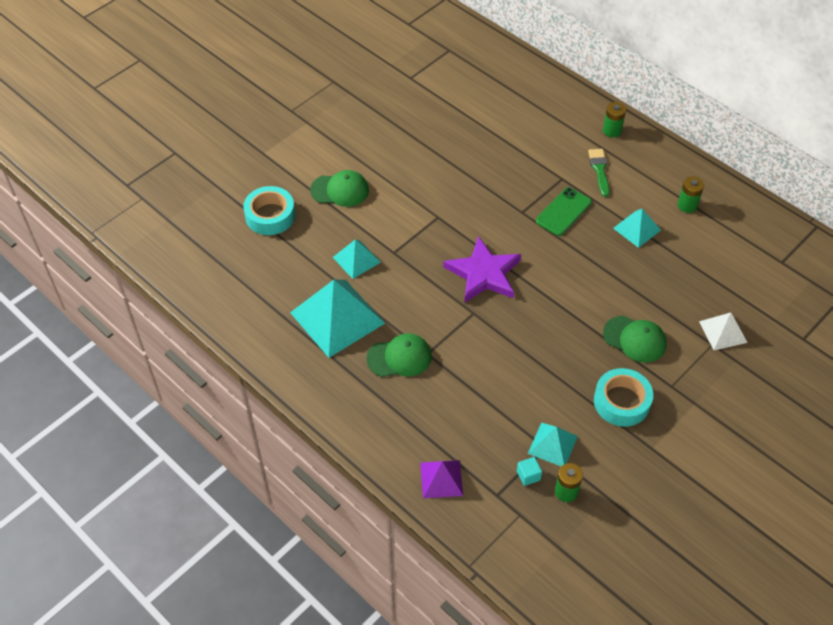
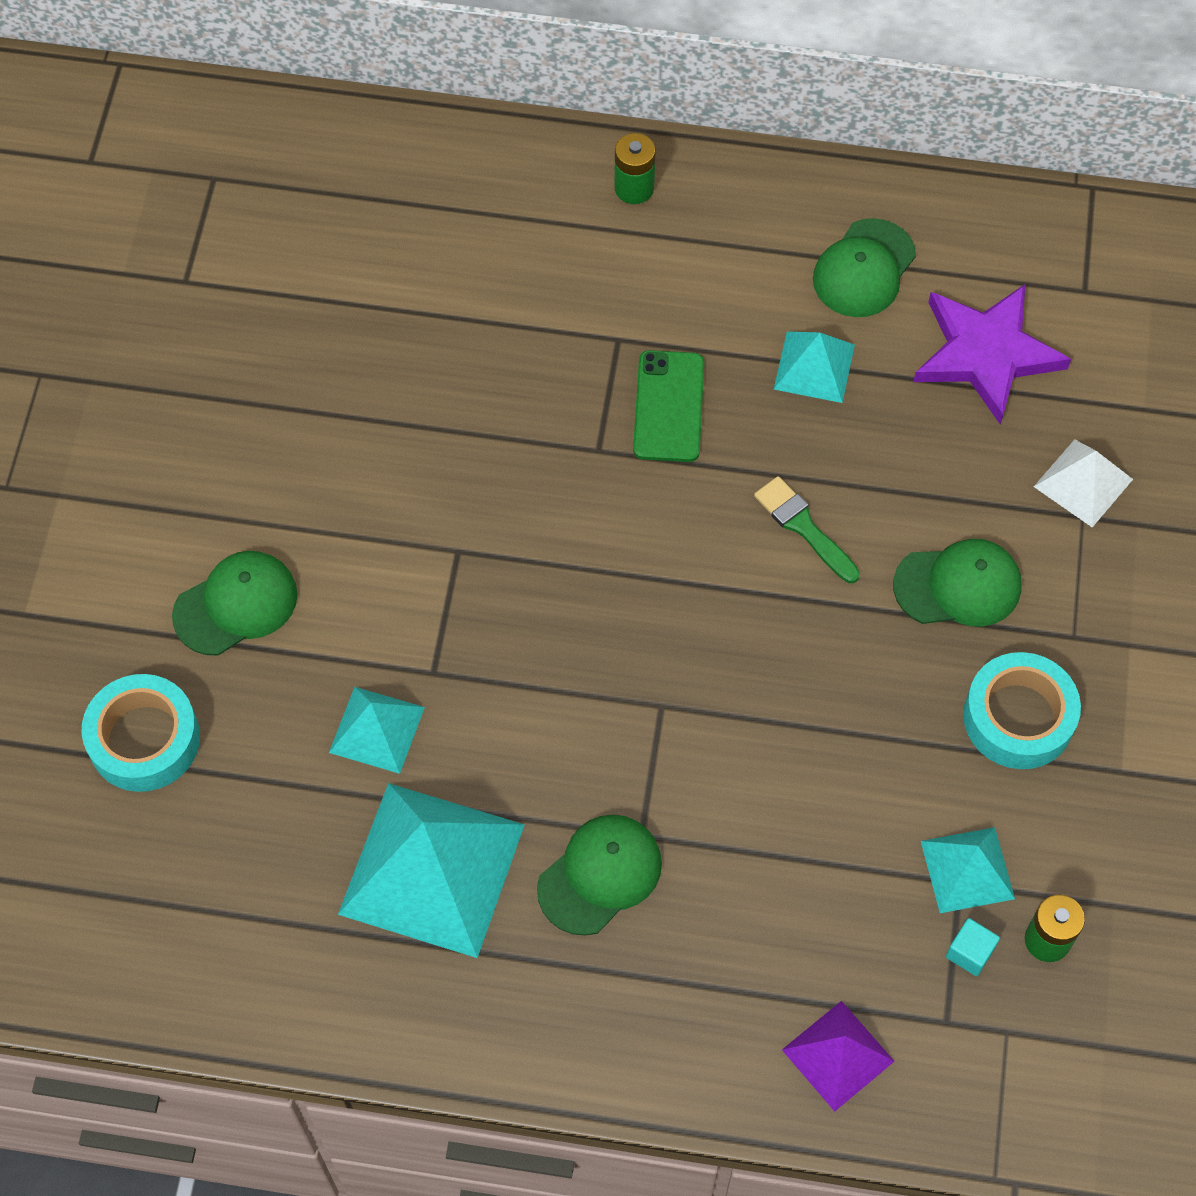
camera: 35 degrees left, 10 degrees up
purple star [443,236,521,302] -> purple star moved to [913,285,1071,424]
green brush [588,149,610,197] -> green brush moved to [754,476,860,583]
green battery [678,176,704,213] -> green cap [813,218,916,317]

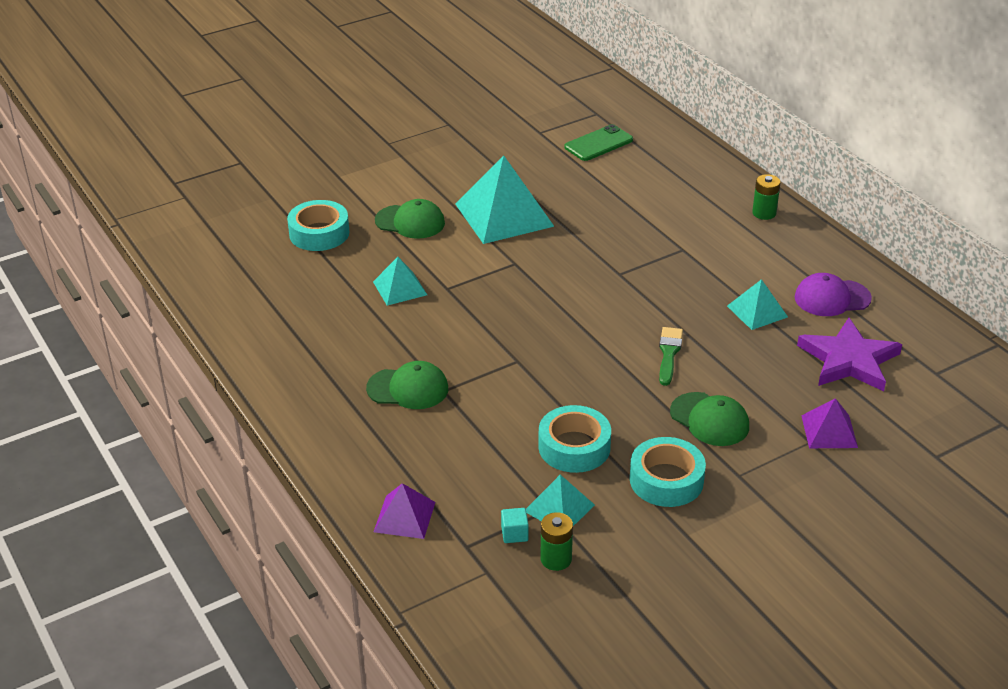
camera: 50 degrees right, 25 degrees down
turquoise pyramid [338,783,525,958] -> turquoise pyramid moved to [455,155,555,244]
green phone [633,350,704,462] -> green phone moved to [565,124,633,161]
green cap [813,218,916,317] -> purple cap [795,273,872,316]
white pyramid [1034,439,1133,527] -> purple pyramid [801,398,858,448]
none -> turquoise tape [538,405,611,473]

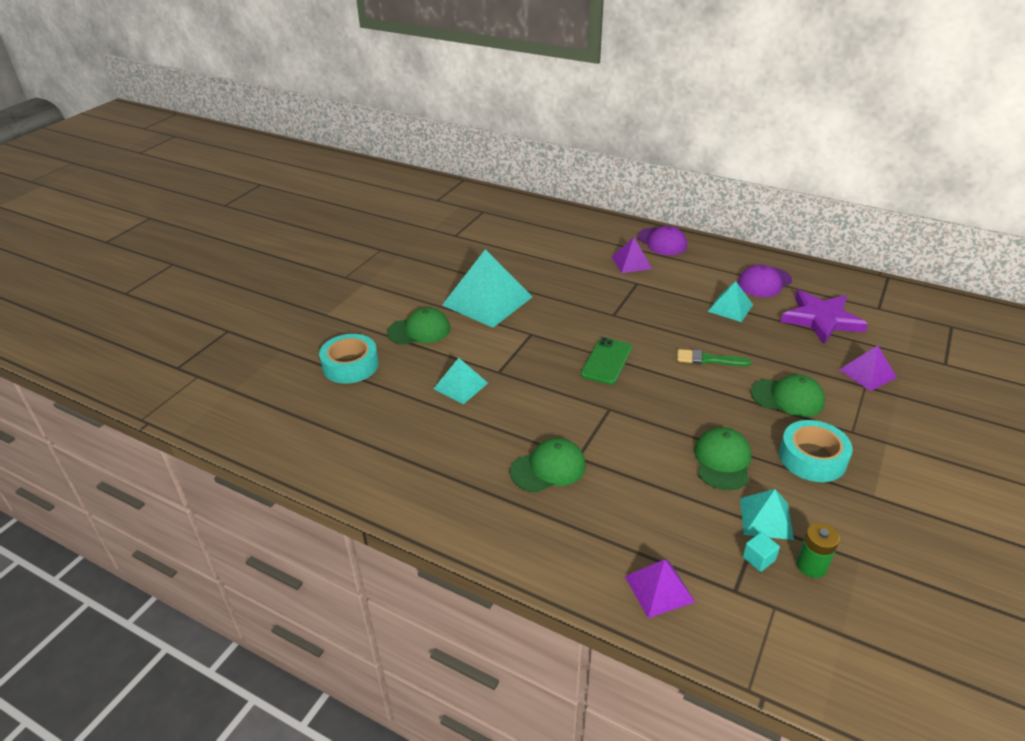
camera: 30 degrees left, 0 degrees up
turquoise tape [538,405,611,473] -> green cap [694,427,752,490]
green phone [565,124,633,161] -> green phone moved to [581,337,632,385]
green brush [659,327,683,386] -> green brush turned 60 degrees counterclockwise [677,349,751,366]
green battery [752,174,781,220] -> purple cap [637,226,687,255]
none -> purple pyramid [612,237,652,273]

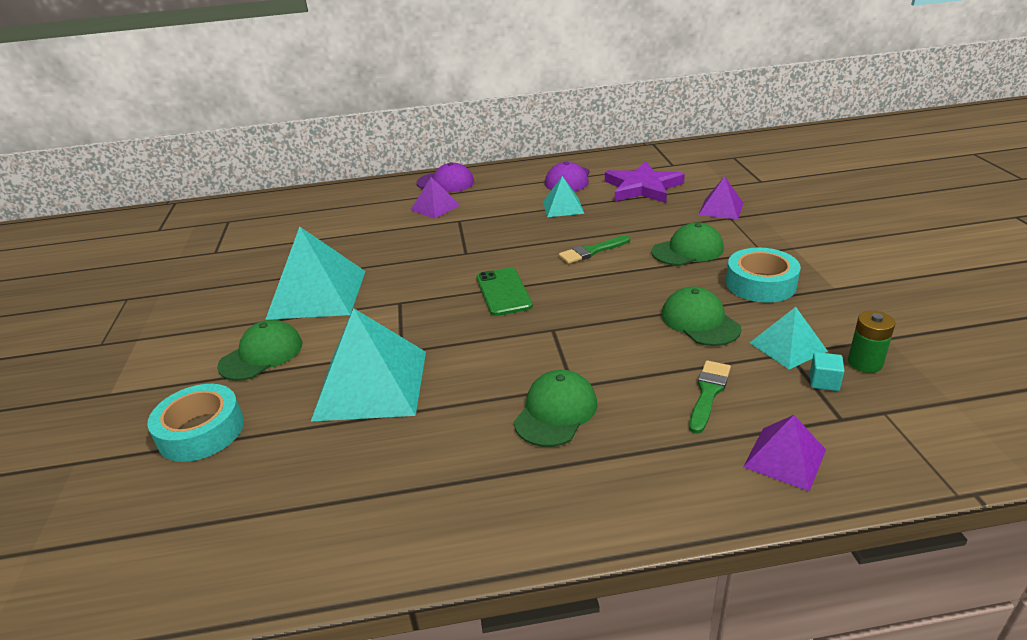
camera: 35 degrees left, 5 degrees down
turquoise pyramid [433,358,488,404] -> turquoise pyramid [311,308,426,422], size x1.90
none -> green brush [689,361,731,434]

